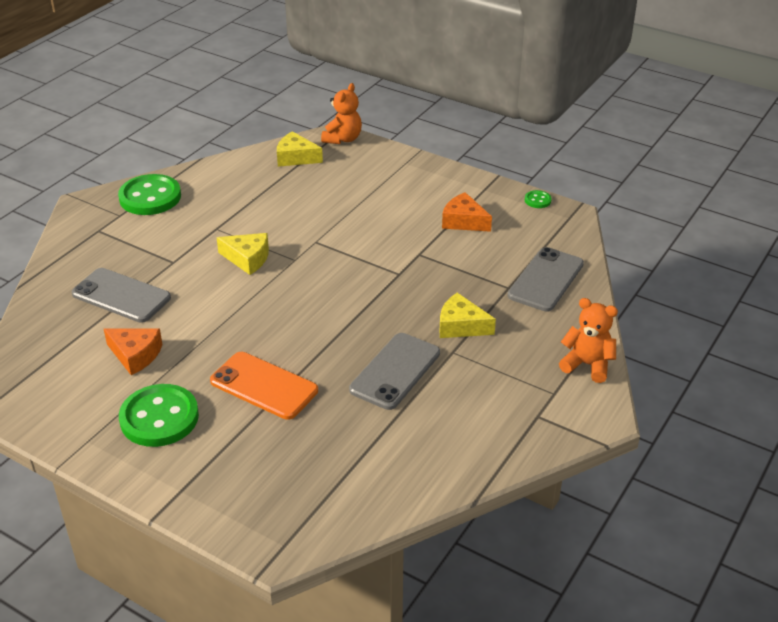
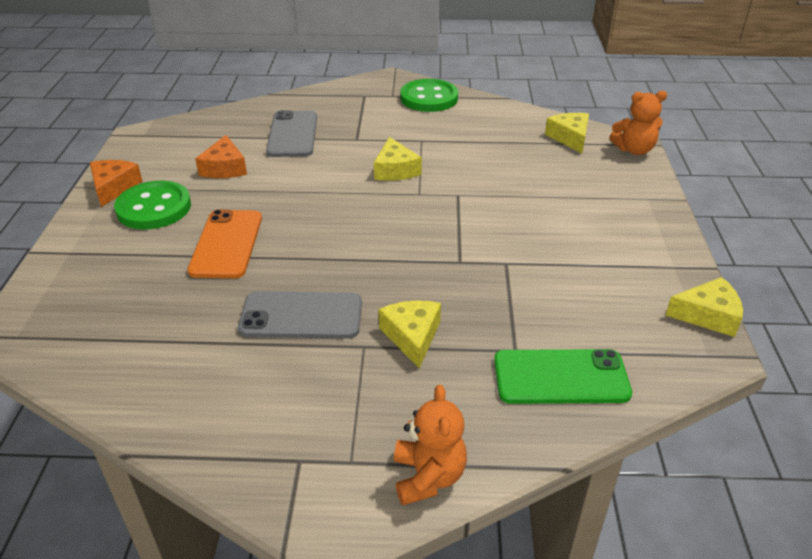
camera: 60 degrees right, 0 degrees up
orange cheese [442,192,492,232] -> orange cheese moved to [90,160,142,207]
grey phone [508,247,584,312] -> green phone [494,349,632,404]
green button [525,190,552,208] -> yellow cheese [666,277,743,337]

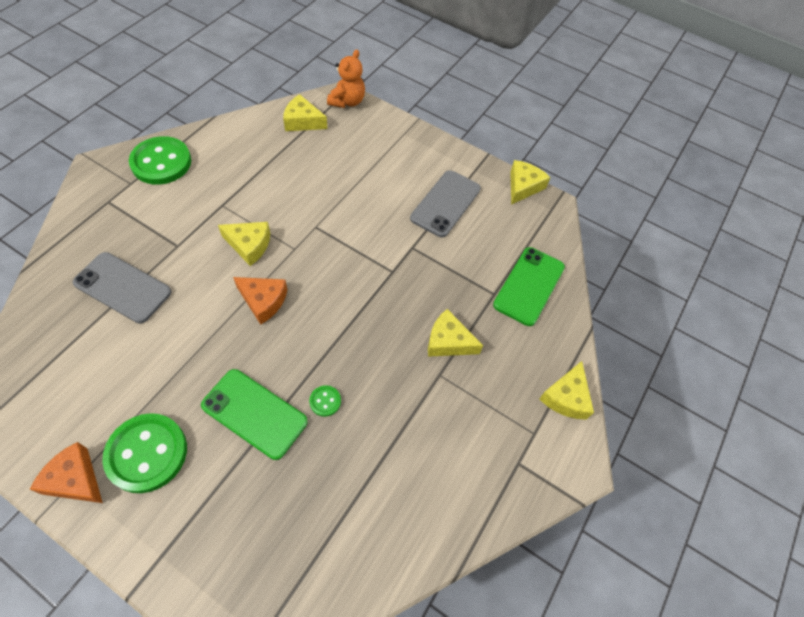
camera: 65 degrees left, 20 degrees up
orange phone [187,209,262,278] -> green phone [201,369,308,460]
orange cheese [195,135,247,178] -> orange cheese moved to [233,277,288,325]
grey phone [238,291,362,338] -> grey phone moved to [410,170,481,237]
orange teddy bear [394,384,467,505] -> yellow cheese [539,361,594,420]
none -> green button [309,385,341,417]

